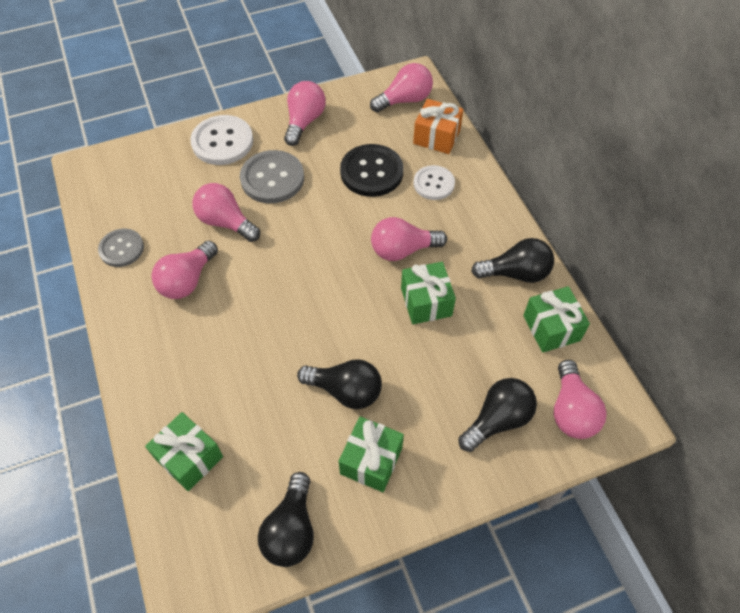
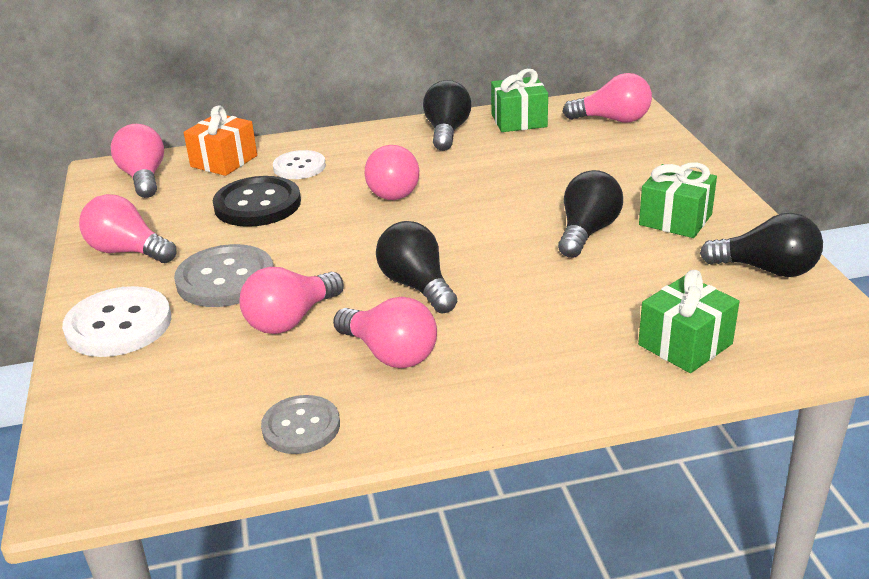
camera: 80 degrees left, 25 degrees down
green gift [401,262,456,324] -> none
black light bulb [458,378,537,452] -> black light bulb moved to [376,221,457,314]

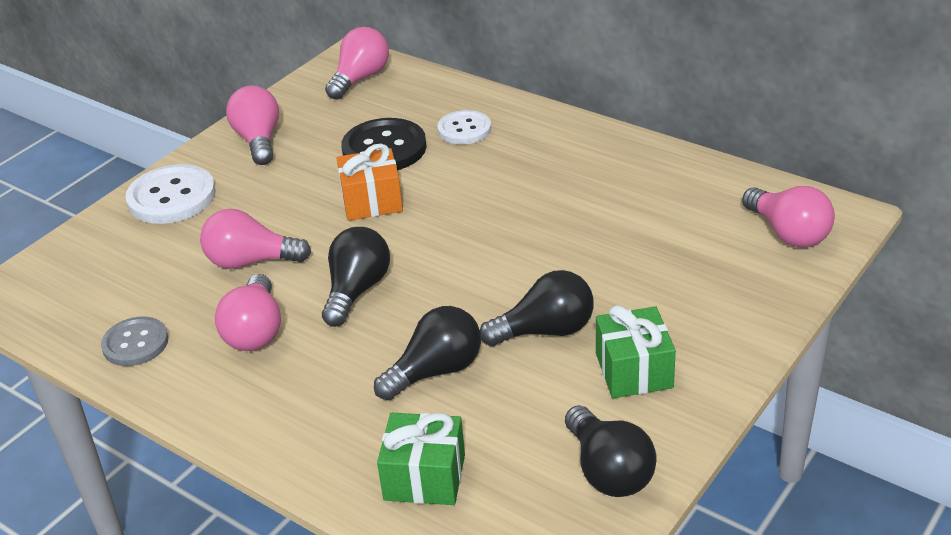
camera: 50 degrees right, 5 degrees up
grey button [174,244,274,307] -> none
orange gift [184,105,257,176] -> orange gift moved to [337,144,403,221]
pink light bulb [365,145,419,200] -> none
black light bulb [423,80,471,151] -> black light bulb moved to [374,306,481,400]
green gift [491,69,548,132] -> none

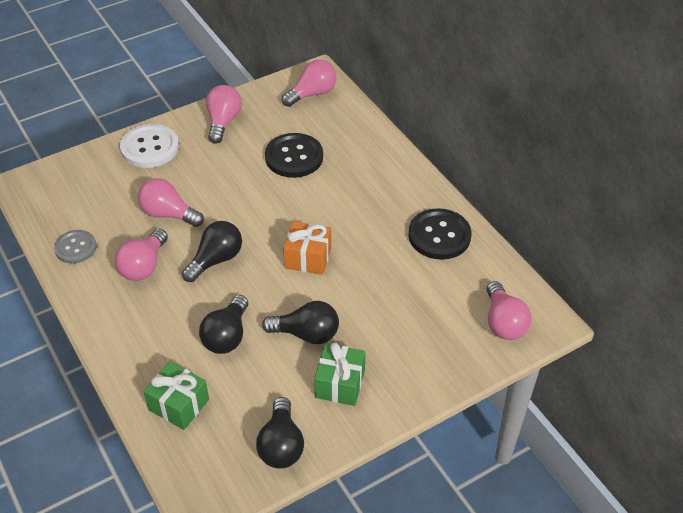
camera: 20 degrees right, 10 degrees up
orange gift [337,144,403,221] -> orange gift moved to [283,221,331,275]
black light bulb [374,306,481,400] -> black light bulb turned 120 degrees clockwise [199,295,248,354]
white button [437,110,491,144] -> none
none -> black button [408,208,472,260]

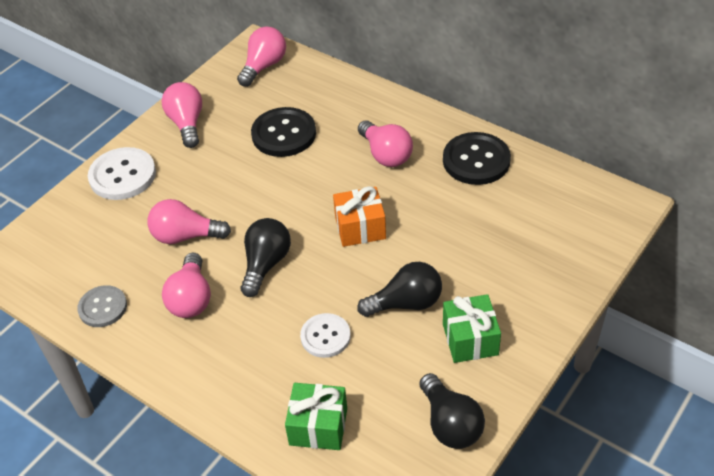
camera: 20 degrees left, 0 degrees up
black light bulb [199,295,248,354] -> white button [300,313,351,358]
pink light bulb [486,281,532,340] -> pink light bulb moved to [358,120,413,167]

